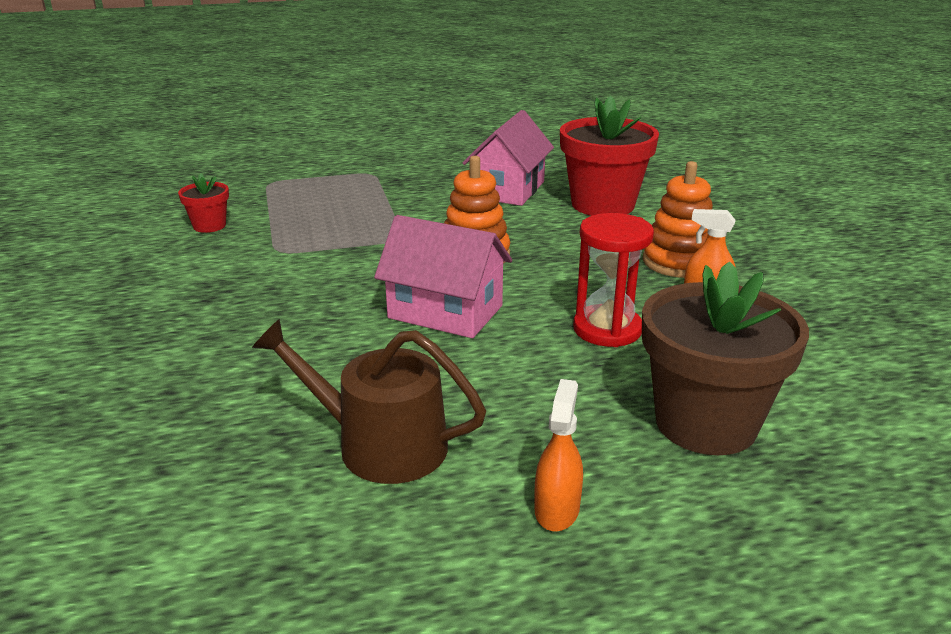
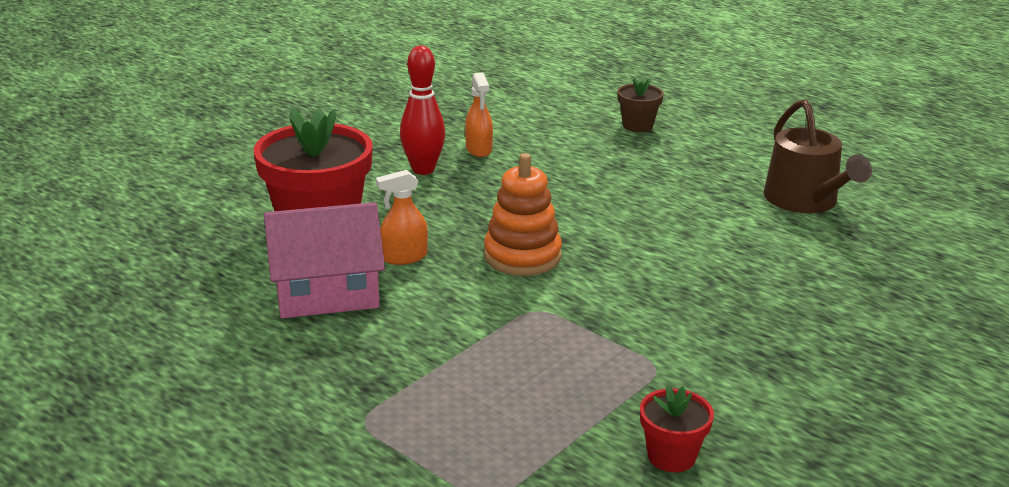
camera: 125 degrees left, 0 degrees up
pink house [374,215,512,338] -> none
orange spray bottle [534,379,583,532] -> orange spray bottle moved to [376,170,428,265]
red hourglass [573,213,654,347] -> none
brown flower pot [642,261,809,455] -> brown flower pot [617,77,664,132], size x0.48
orange stacking toy [643,161,713,278] -> red bowling pin [400,46,445,175]

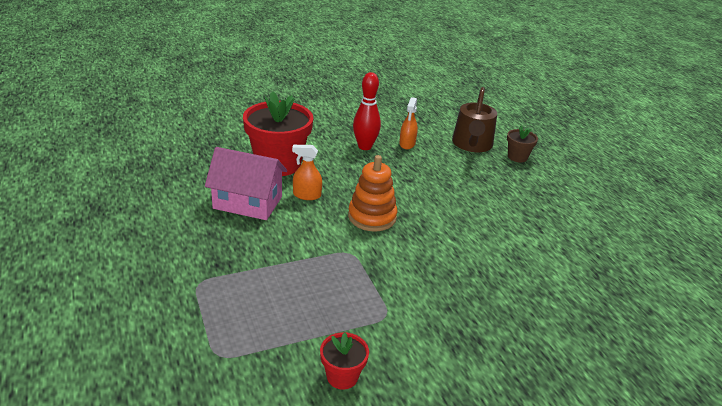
camera: 25 degrees right, 5 degrees up
brown watering can [763,99,872,213] -> brown watering can moved to [452,87,497,152]

